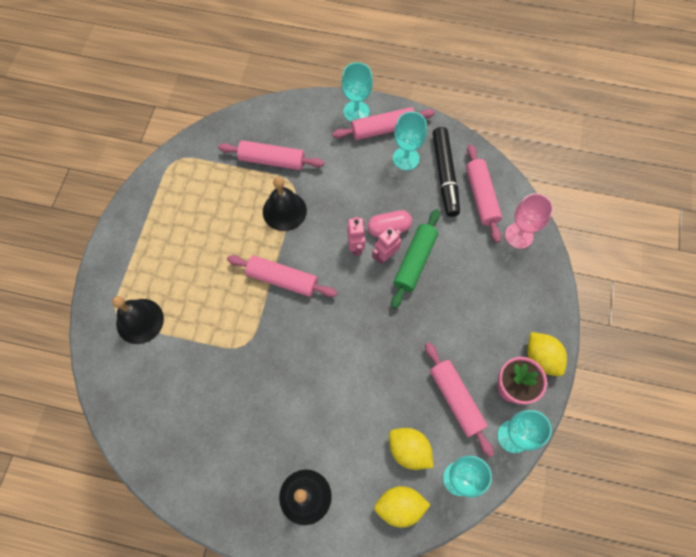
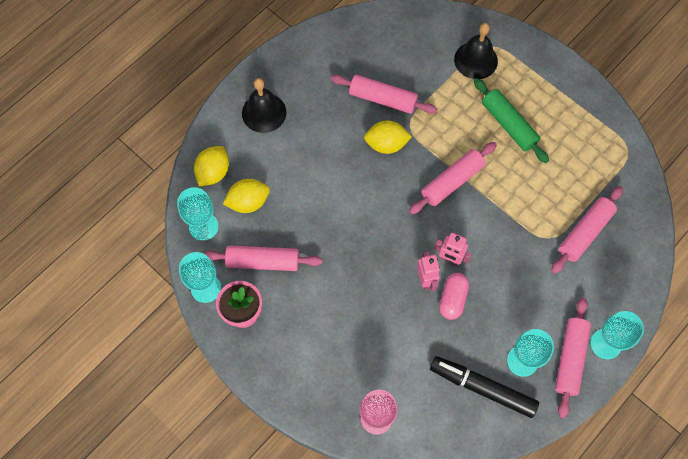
camera: 120 degrees right, 0 degrees up
black bell [263,177,307,231] -> none
green rolling pin [391,209,440,309] -> green rolling pin moved to [474,78,549,163]
pink rolling pin [466,144,502,243] -> pink rolling pin moved to [330,75,437,114]
yellow lemon [527,332,567,376] -> yellow lemon moved to [364,120,412,154]

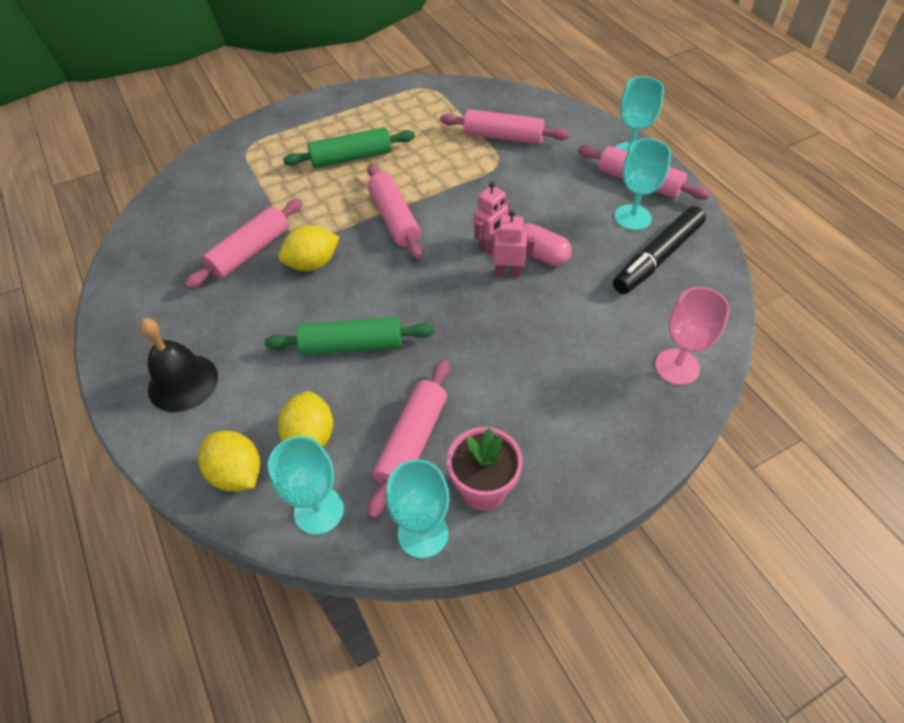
camera: 70 degrees left, 15 degrees down
yellow lemon [364,120,412,154] -> yellow lemon turned 45 degrees clockwise [278,225,340,271]
black bell [454,23,498,79] -> none
pink rolling pin [551,186,623,274] -> pink rolling pin turned 45 degrees counterclockwise [440,109,570,144]
none -> green rolling pin [264,317,434,356]

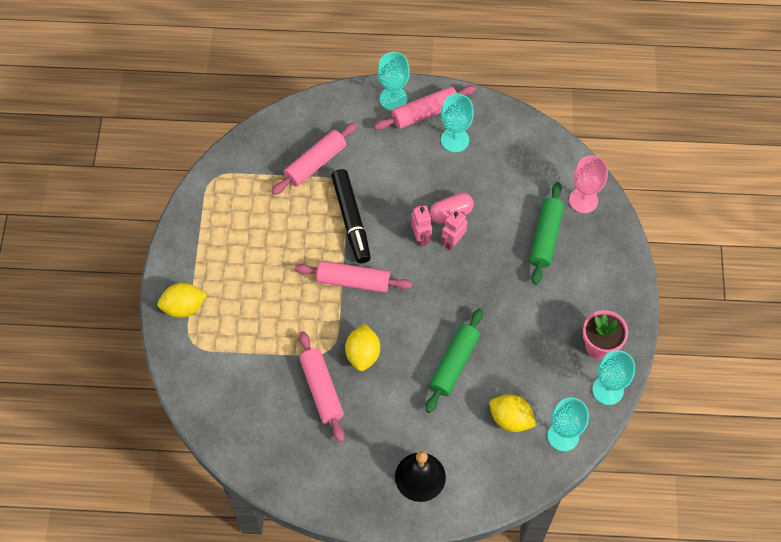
camera: 60 degrees left, 10 degrees up
yellow lemon [198,431,260,491] -> yellow lemon moved to [157,283,207,318]
green rolling pin [283,127,415,168] -> green rolling pin moved to [530,182,564,285]
pink rolling pin [367,360,449,519] -> none
black marker [613,206,706,294] -> black marker moved to [331,169,371,263]

